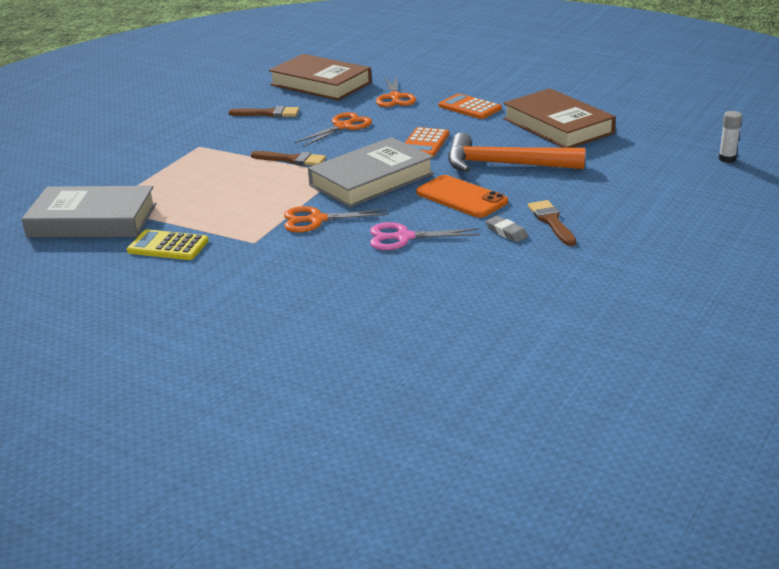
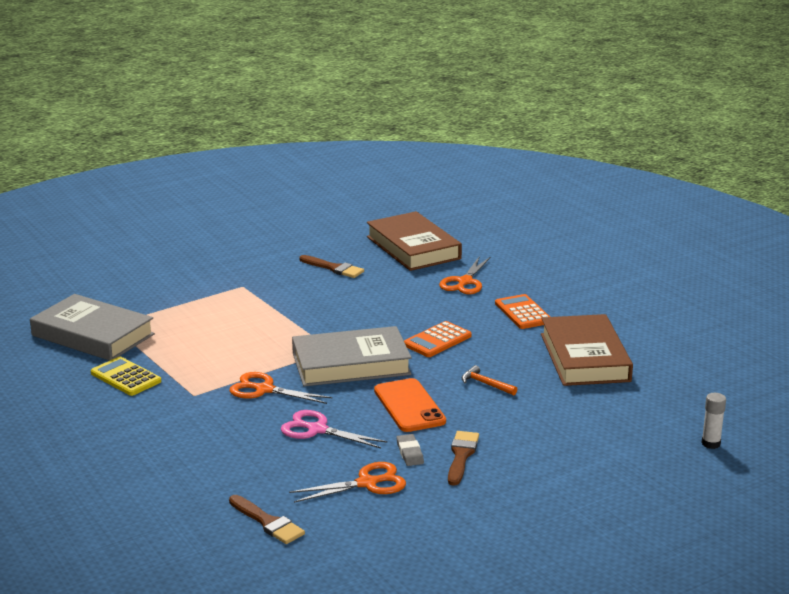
camera: 25 degrees right, 5 degrees down
brown brush [251,151,326,166] -> brown brush moved to [229,495,305,544]
orange scissors [294,112,372,147] -> orange scissors moved to [289,462,406,503]
orange hammer [448,133,586,172] -> orange hammer [462,365,517,395], size x0.42

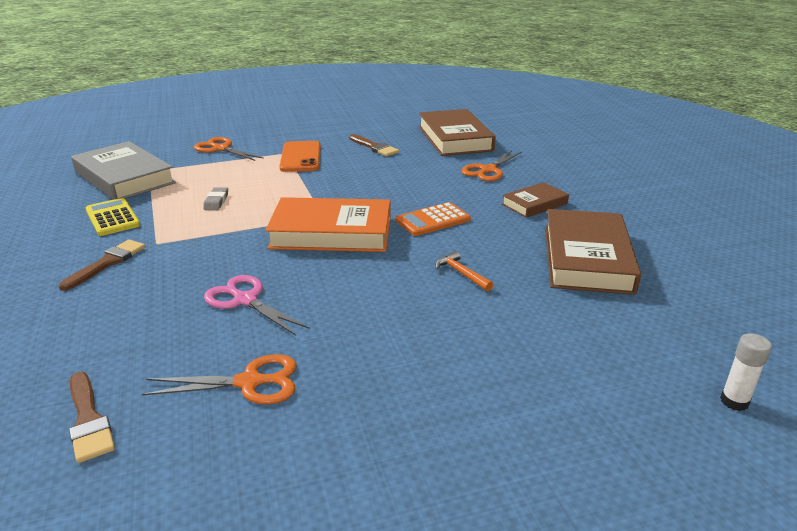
camera: 15 degrees right, 5 degrees up
orange scissors [229,372,333,404] -> orange scissors moved to [194,137,264,161]
grey book [292,326,412,386] -> orange book [265,197,391,252]
orange phone [374,378,446,432] -> orange phone moved to [279,141,321,172]
grey eraser [397,434,424,466] -> grey eraser moved to [203,187,228,210]
brown brush [448,431,479,486] -> brown brush moved to [59,240,146,291]
orange calculator [495,294,550,329] -> brown book [502,182,569,218]

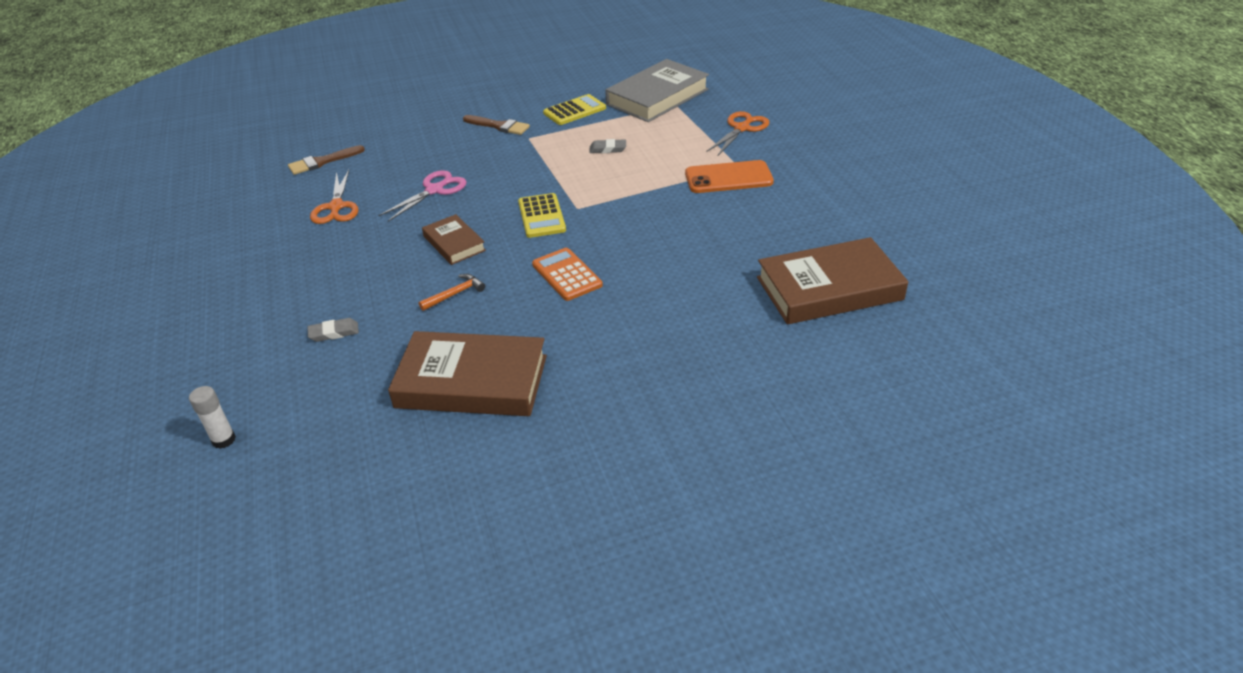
camera: 90 degrees right, 10 degrees up
orange book [265,197,391,252] -> yellow calculator [518,193,566,238]
brown brush [349,134,399,157] -> none
orange scissors [461,150,522,181] -> none
brown book [502,182,569,218] -> brown book moved to [422,214,486,265]
none -> grey eraser [308,318,359,342]

